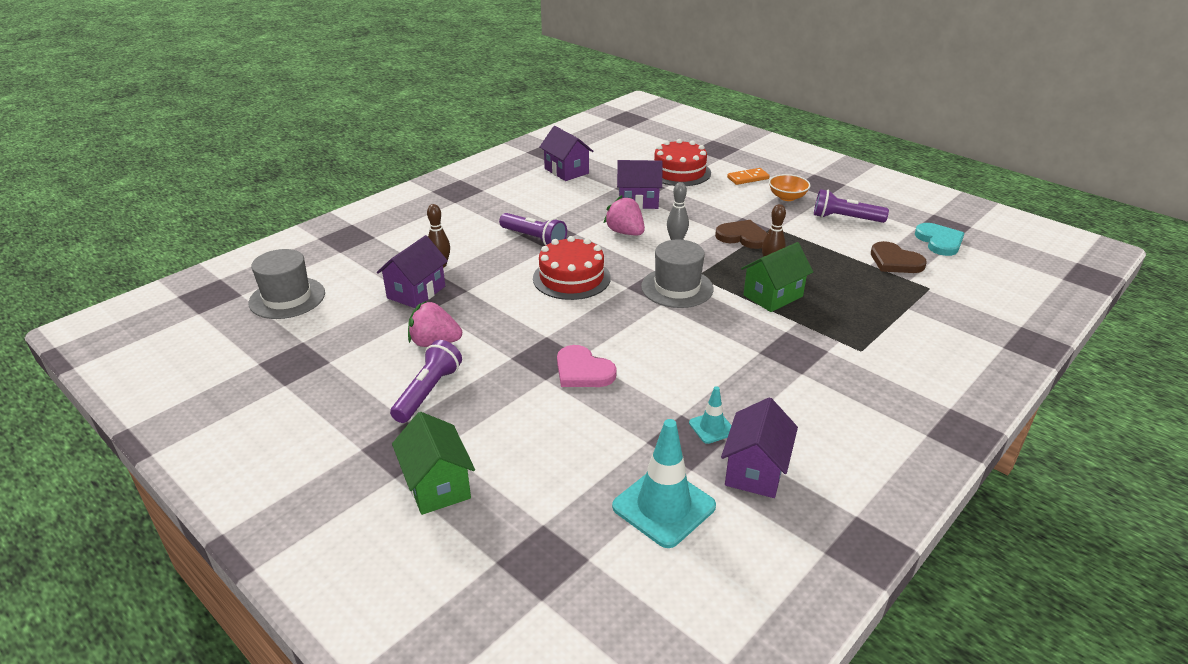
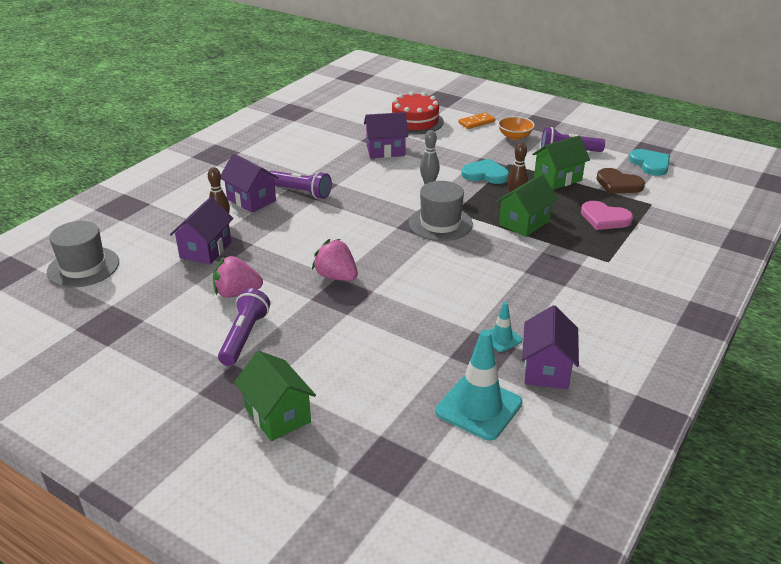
camera: 10 degrees left, 0 degrees up
red cake [533,236,611,300] -> none
purple house [540,126,593,181] -> purple house moved to [221,154,279,213]
pink heart [557,345,617,387] -> pink heart moved to [581,201,633,230]
pink strawberry [604,195,645,236] -> pink strawberry moved to [312,239,358,281]
brown heart [715,220,767,249] -> turquoise heart [462,159,509,184]
none -> green house [532,136,590,190]

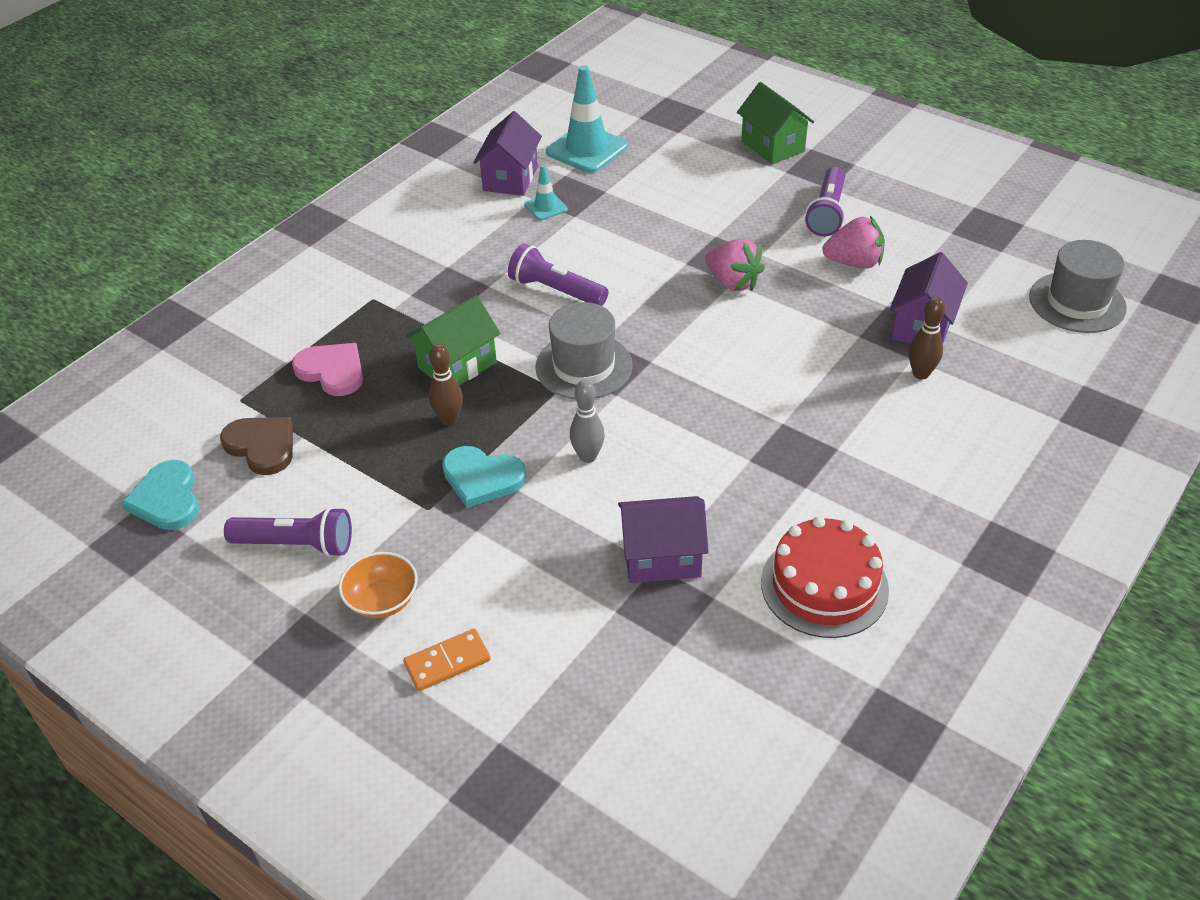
camera: 175 degrees left, 10 degrees up
purple house [221,154,279,213] -> none
purple flashlight [269,171,332,199] -> purple flashlight moved to [508,244,609,306]
red cake [392,92,444,134] -> red cake moved to [761,516,889,638]
green house [532,136,590,190] -> none

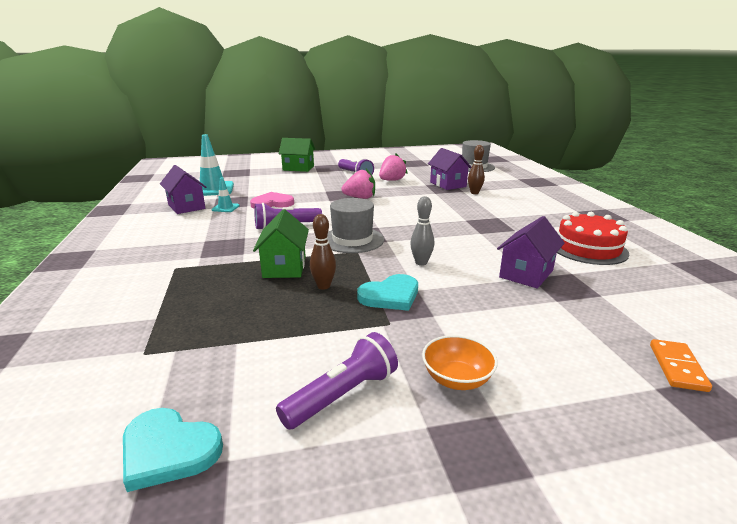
camera: 50 degrees left, 20 degrees down
brown heart [220,417,293,475] -> none
pink heart [292,343,363,396] -> pink heart moved to [250,192,294,208]
orange domino [403,629,491,691] -> orange domino moved to [650,339,712,392]

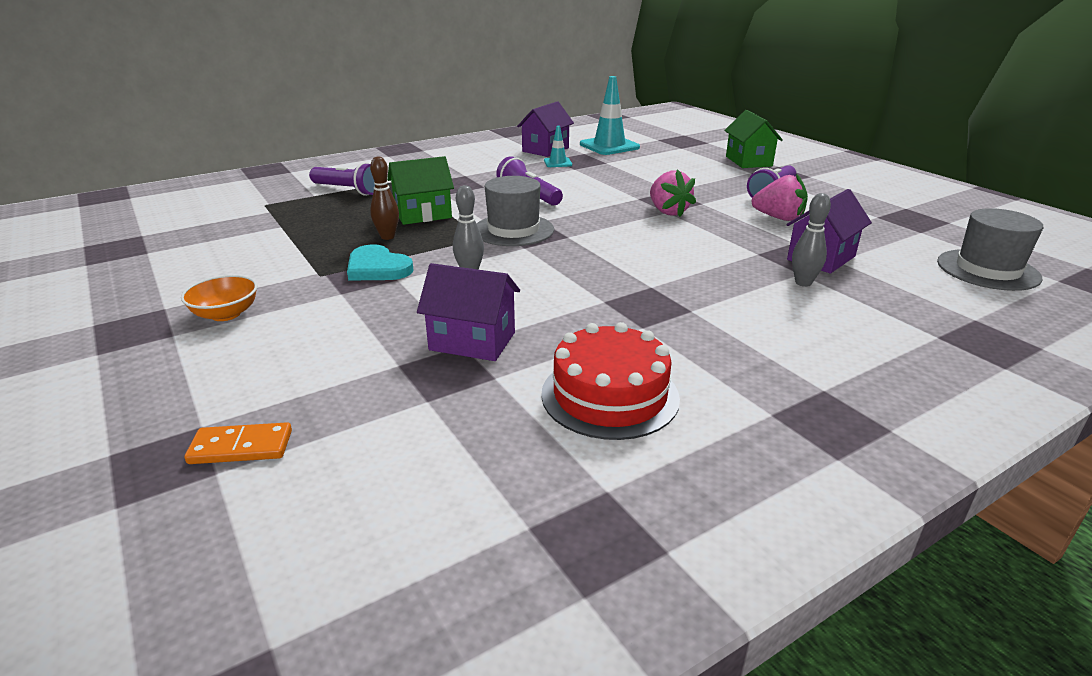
camera: 70 degrees right, 5 degrees up
turquoise heart [123,408,223,492] -> none
pink heart [250,192,294,208] -> none
purple flashlight [276,332,398,430] -> purple flashlight moved to [309,162,375,196]
brown bowling pin [468,145,485,194] -> grey bowling pin [792,193,831,287]

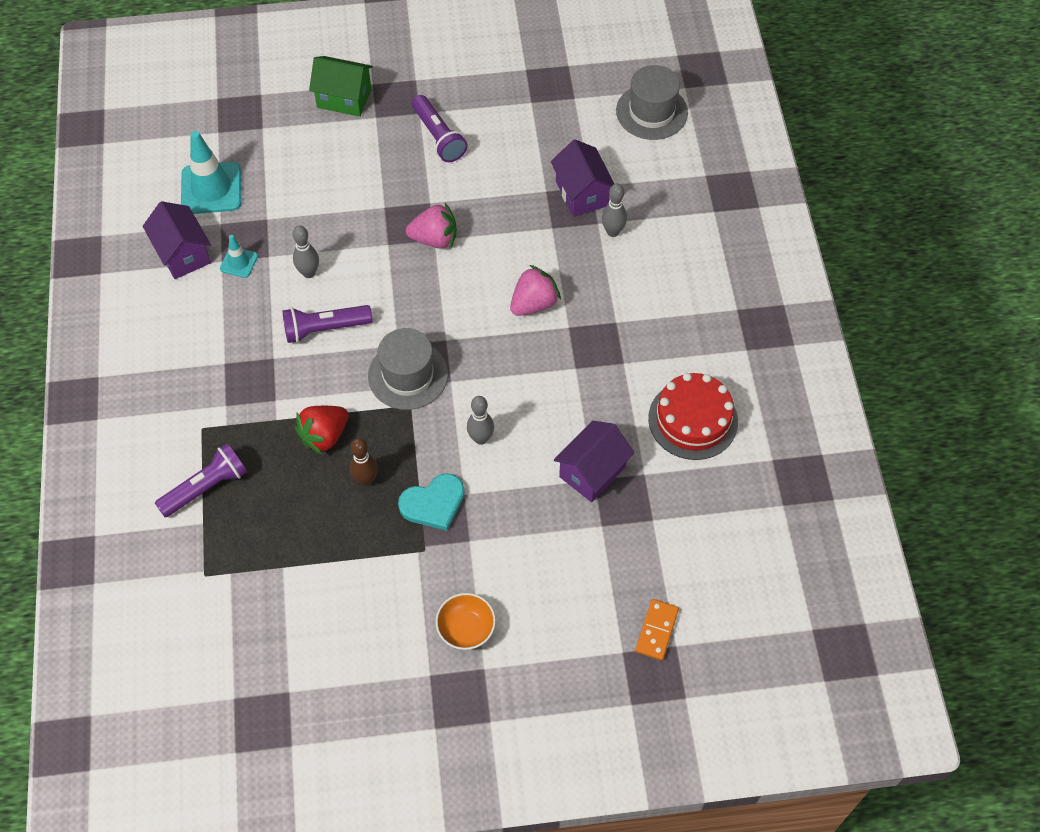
camera: 65 degrees left, 30 degrees up
green house [387,156,454,225] -> red strawberry [295,406,349,455]
pink strawberry [752,174,808,221] -> pink strawberry moved to [510,265,561,316]
none -> grey bowling pin [292,225,319,278]

